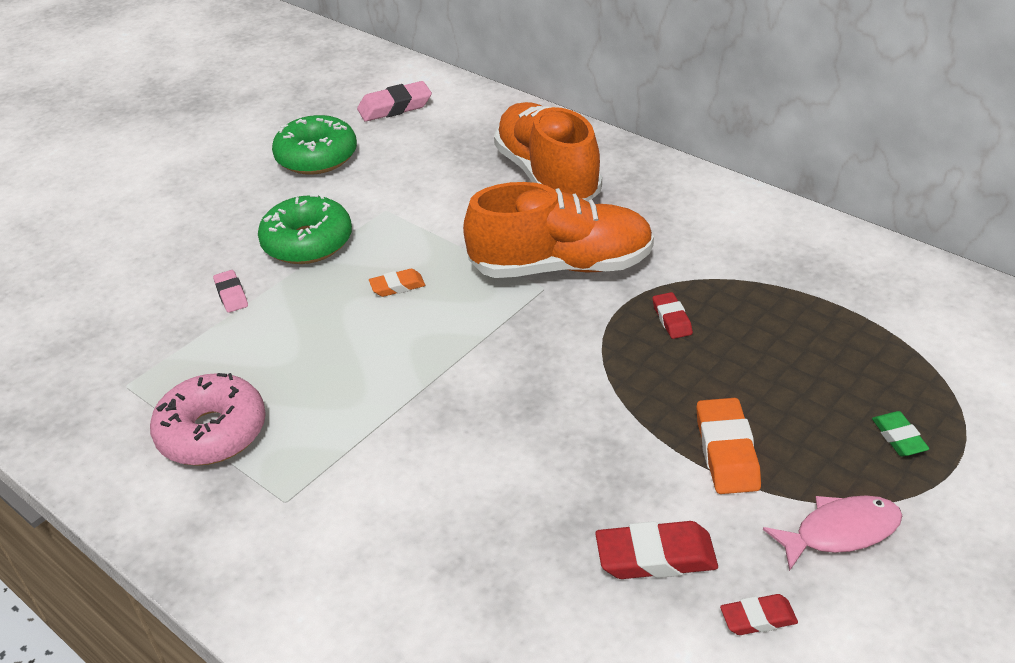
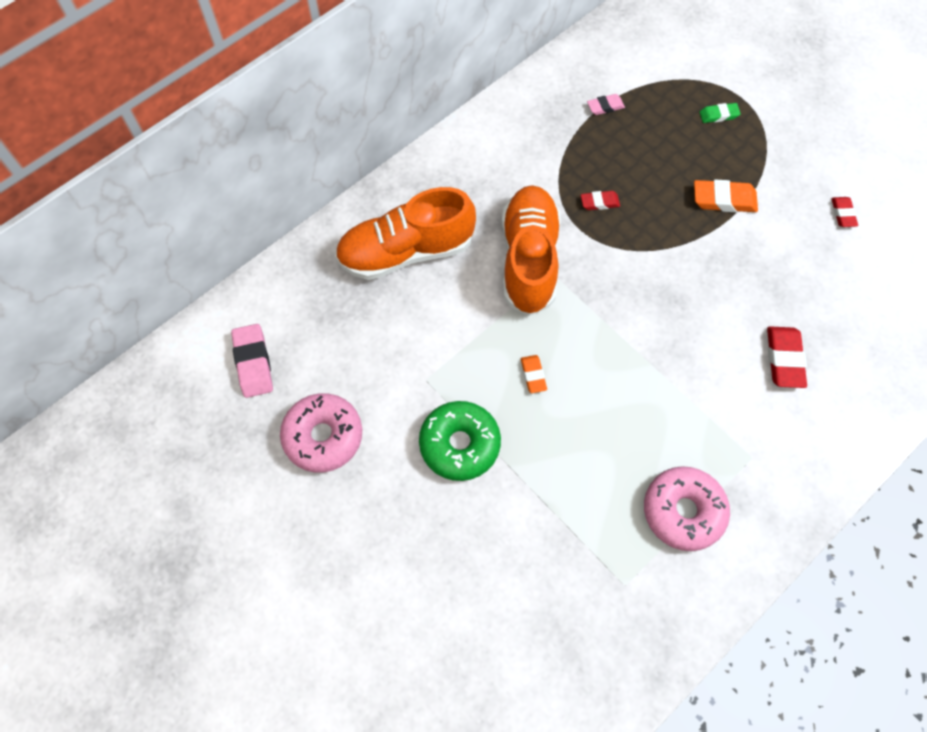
camera: 85 degrees left, 25 degrees up
pink eraser [213,270,248,313] -> pink eraser moved to [587,94,625,115]
green donut [272,115,357,175] -> pink donut [280,393,362,473]
red eraser [595,521,718,579] -> red eraser moved to [767,326,807,388]
pink fish [763,495,903,571] -> none

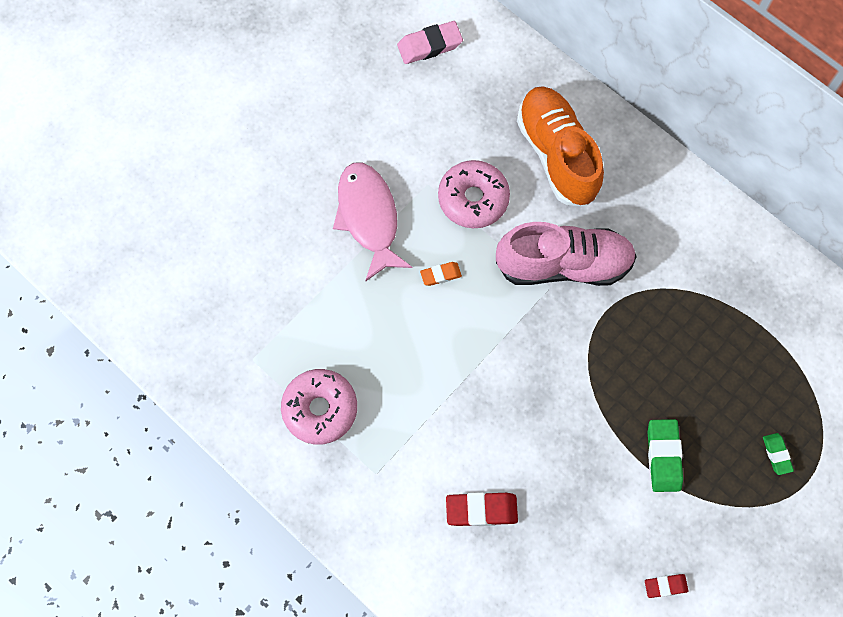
camera: 85 degrees right, 5 degrees up
pink donut [280,393,362,473] -> pink donut moved to [438,160,510,228]
green donut [419,401,501,481] -> pink fish [333,163,413,282]
orange shoe [502,185,561,316] -> pink shoe [496,222,637,286]
red eraser [581,191,620,210] -> none
pink eraser [587,94,625,115] -> none
orange eraser [694,179,758,213] -> green eraser [647,419,683,492]

